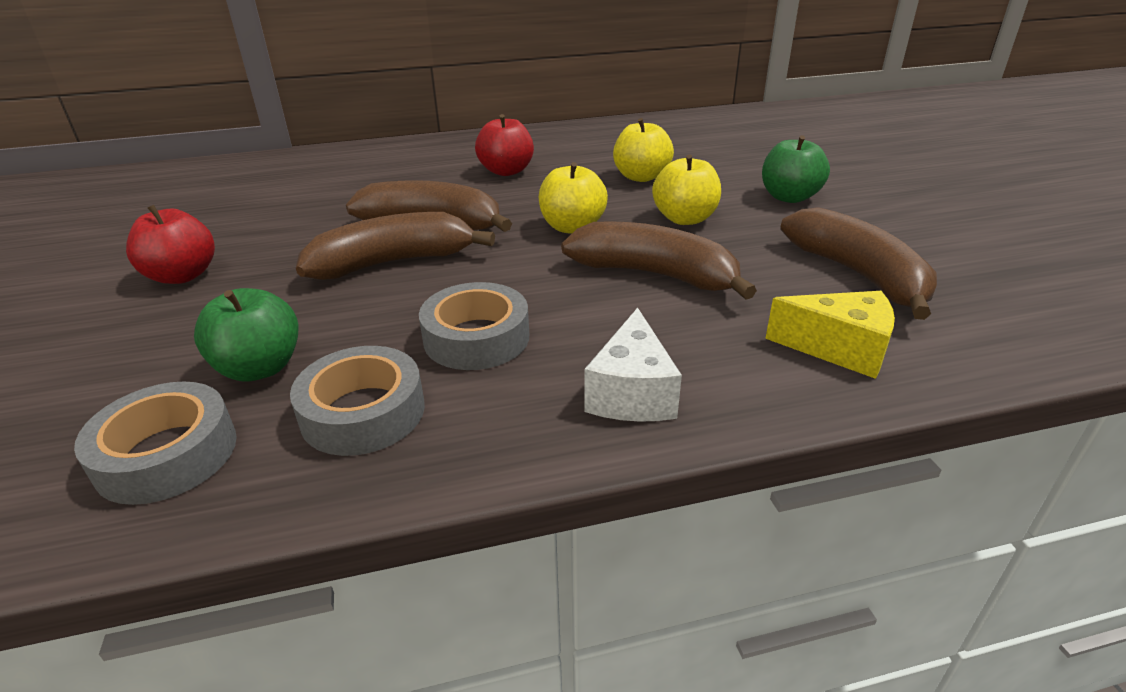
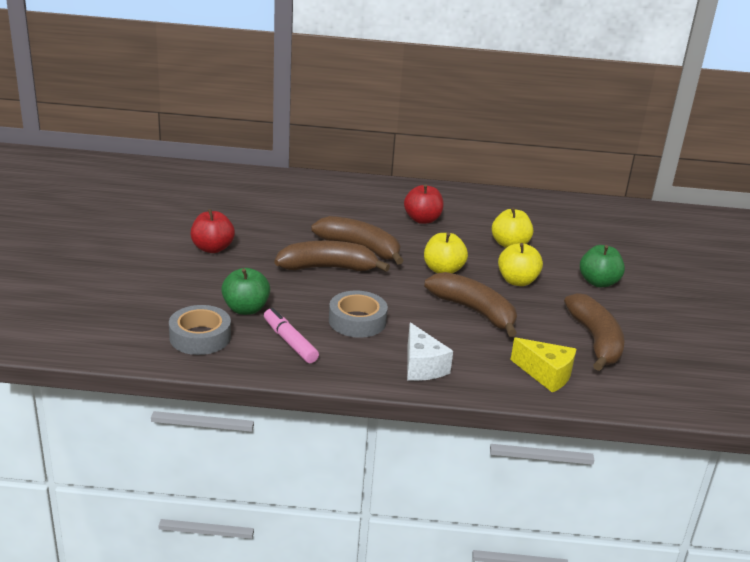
camera: 15 degrees right, 5 degrees down
grey tape [290,346,425,456] -> pink marker [264,308,319,363]
white cheese [585,307,682,422] -> white cheese turned 45 degrees counterclockwise [407,322,453,381]

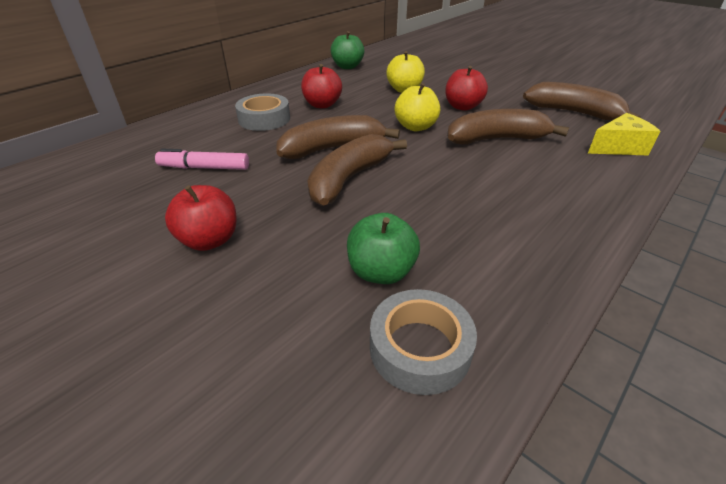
camera: 50 degrees left, 10 degrees up
pink marker [264,308,319,363] -> pink marker moved to [155,149,249,170]
grey tape [329,291,388,338] -> grey tape moved to [235,93,290,131]
white cheese [407,322,453,381] -> none
yellow apple [498,243,543,286] -> red apple [445,66,488,111]
green apple [580,245,625,287] -> green apple moved to [331,31,365,69]

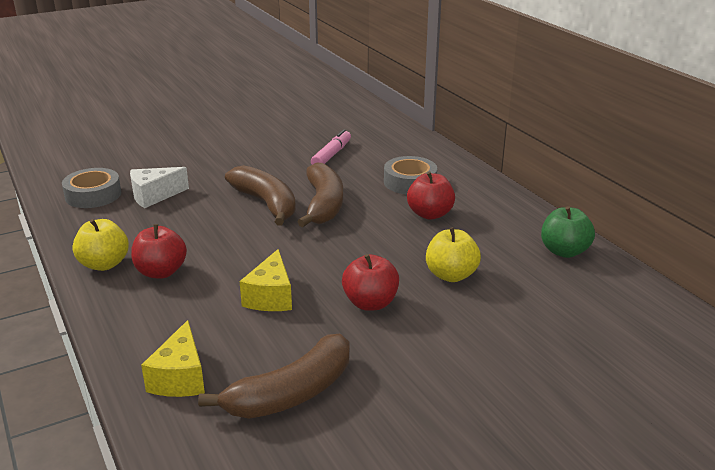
camera: 110 degrees right, 10 degrees down
red apple [165,185,236,251] -> red apple moved to [131,224,187,278]
green apple [347,213,420,284] -> white cheese [130,167,189,208]
yellow apple [395,83,440,131] -> yellow apple moved to [72,219,129,271]
brown banana [447,109,569,145] -> yellow cheese [240,249,292,311]

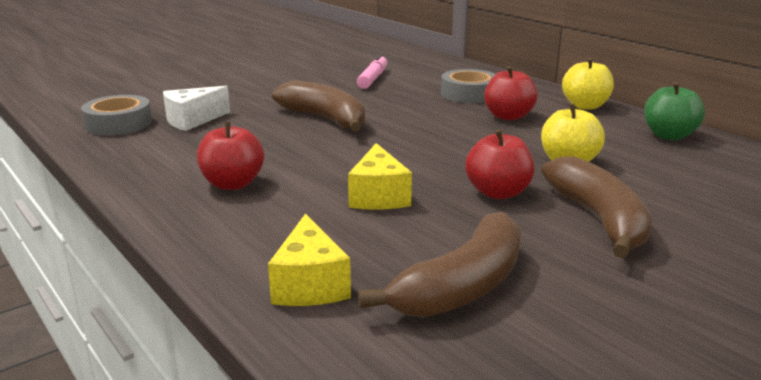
camera: 10 degrees left, 5 degrees down
yellow apple [72,219,129,271] -> yellow apple moved to [562,58,614,110]
brown banana [297,163,343,227] -> brown banana moved to [541,156,652,258]

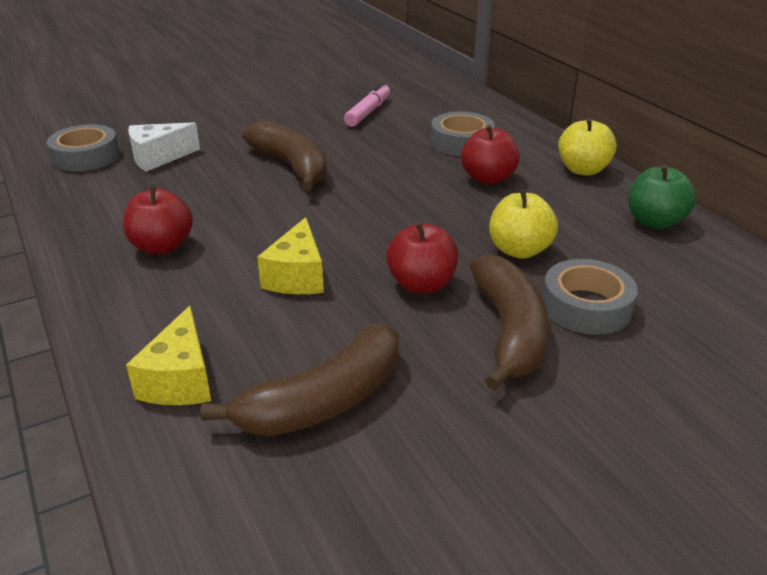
camera: 10 degrees right, 10 degrees up
none -> grey tape [542,259,638,335]

